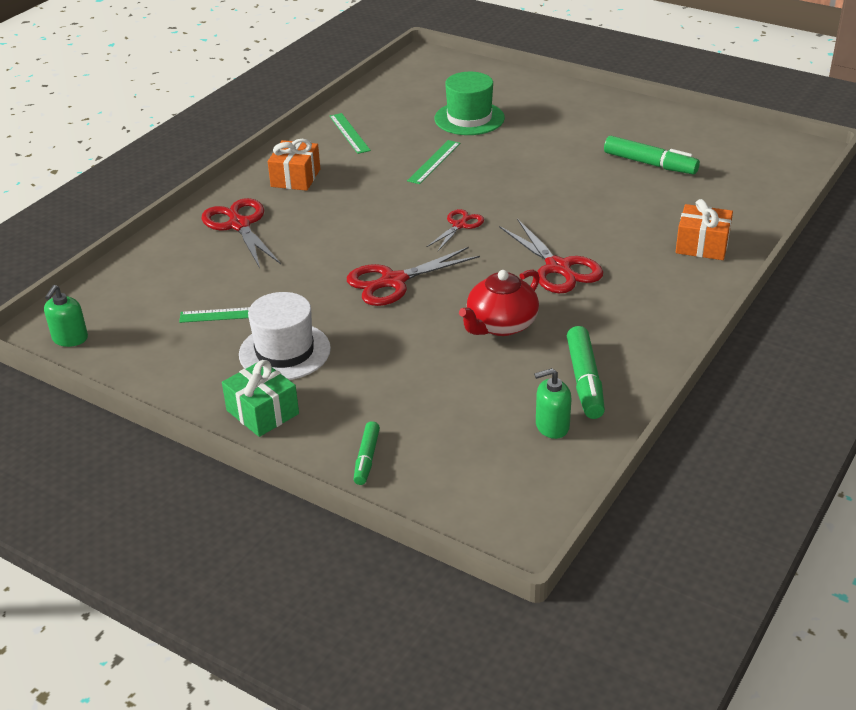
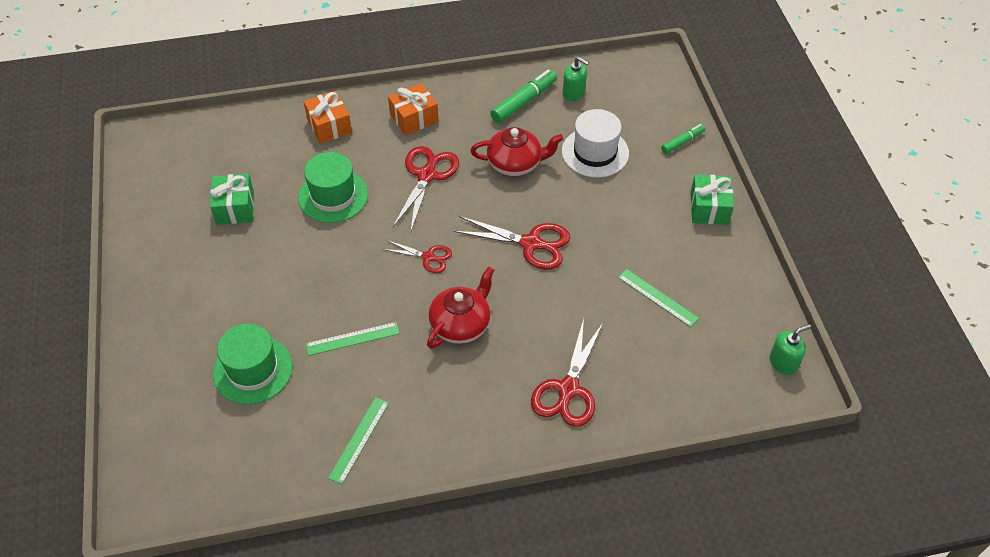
camera: 135 degrees left, 15 degrees up
white hat [239,292,331,380] -> white hat moved to [562,109,629,178]
orange gift [268,139,320,191] -> orange gift moved to [388,83,438,135]
red scissors [427,209,484,251] -> red scissors turned 150 degrees counterclockwise [382,240,452,273]
green marker [604,136,700,175] -> green gift [210,174,254,225]
none -> green hat [298,152,368,223]
none -> red teapot [427,266,494,349]

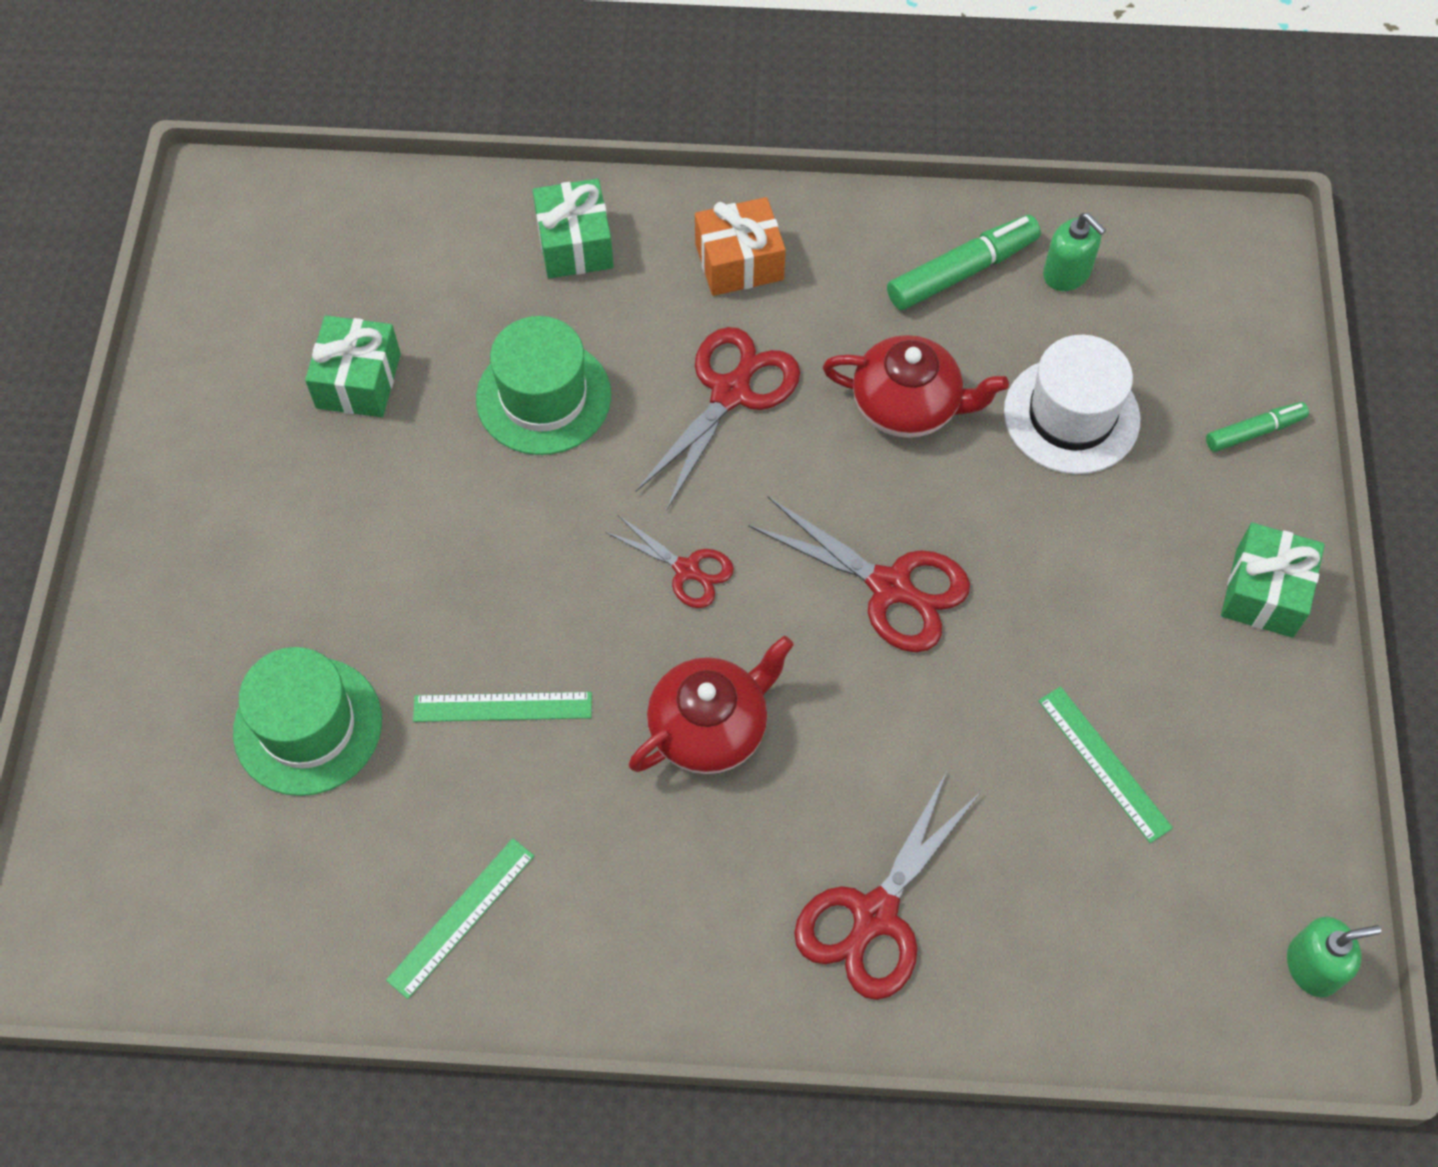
camera: 15 degrees right, 10 degrees up
orange gift [304,91,352,144] -> green gift [533,179,614,278]

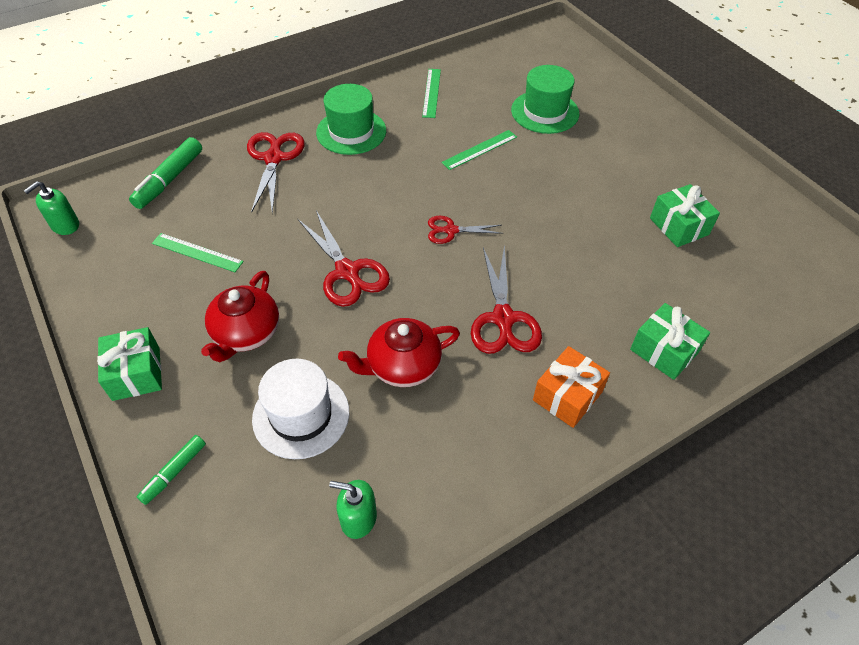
camera: 145 degrees right, 10 degrees down
green hat [476,316,611,455] -> green hat moved to [316,84,386,155]
red teapot [629,636,794,774] -> red teapot moved to [201,271,279,362]
red scissors [748,497,970,652] -> red scissors turned 120 degrees counterclockwise [298,211,390,307]
green marker [887,215,1041,310] -> green marker moved to [129,137,202,209]

